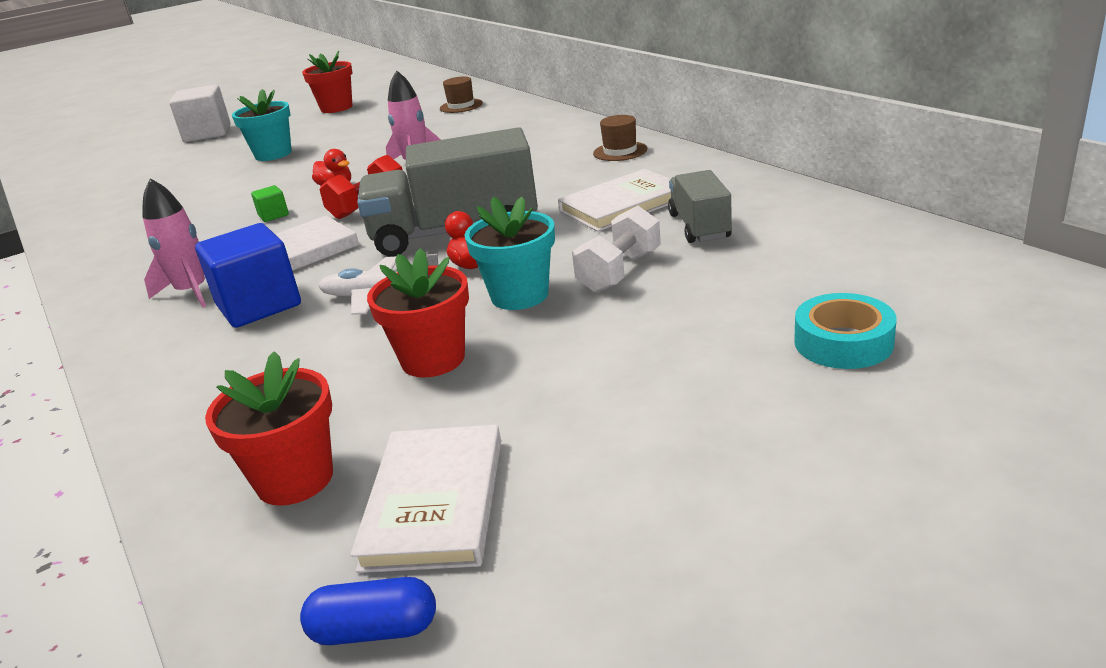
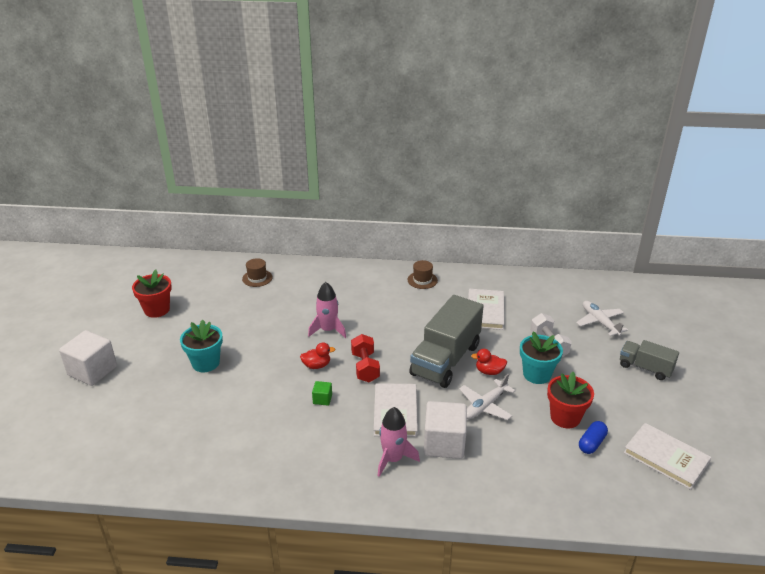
camera: 55 degrees left, 5 degrees up
blue cube [195,223,301,328] -> white cube [424,401,467,459]
red flower pot [205,351,333,506] -> none
blue capsule [300,577,436,645] -> blue capsule moved to [579,421,608,454]
grey truck [668,170,732,243] -> grey truck moved to [620,340,679,380]
turquoise tape [794,293,897,369] -> none
none -> white plane [576,301,628,336]

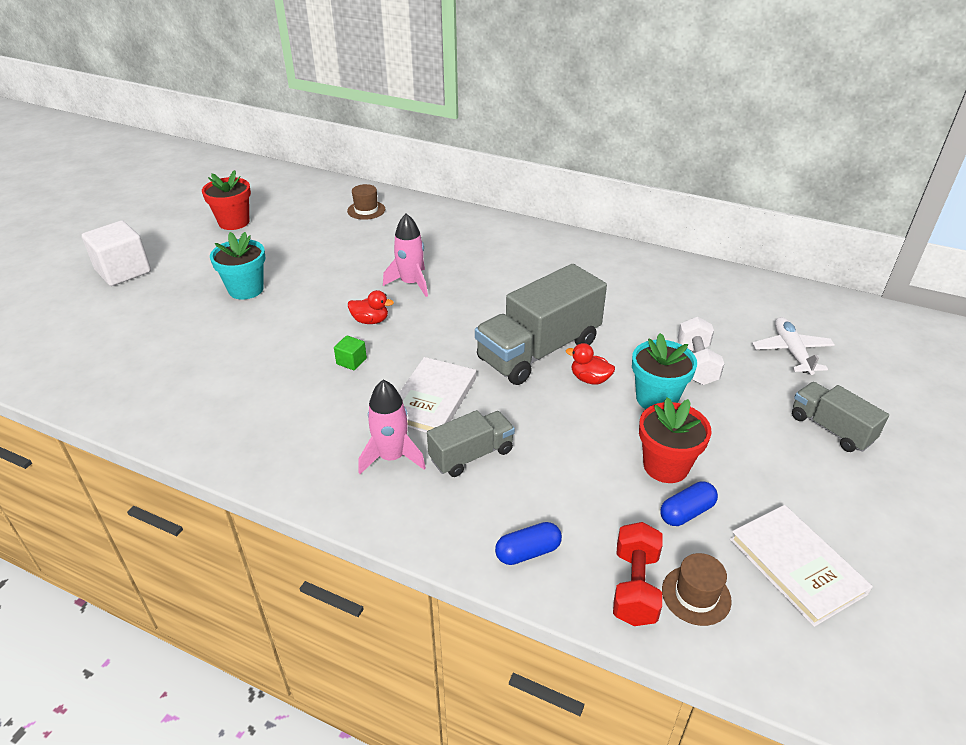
camera: 20 degrees right, 5 degrees up
red dumbbell [351,334,380,382] -> red dumbbell moved to [613,522,663,626]
brown hat [408,260,438,289] -> brown hat moved to [662,553,732,626]
white cube [424,401,467,459] -> grey truck [427,410,515,477]
white plane [459,374,516,420] -> none
white book [468,289,504,330] -> none
none -> blue capsule [495,522,562,565]

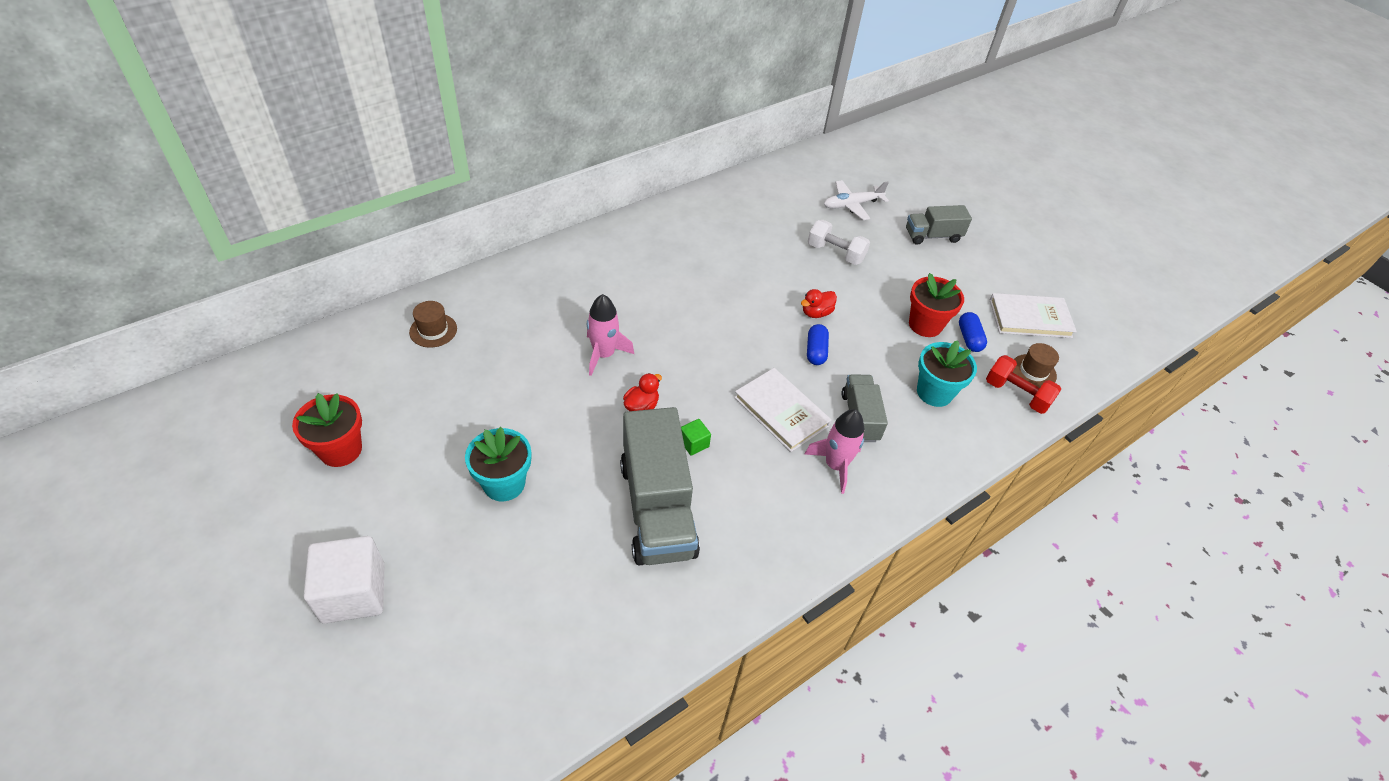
camera: 65 degrees left, 10 degrees up
grey truck [475,264,607,385] -> grey truck moved to [620,407,700,566]
blue capsule [495,522,562,565] -> blue capsule moved to [807,324,829,365]
turquoise flower pot [632,333,697,409] -> turquoise flower pot moved to [917,340,977,407]
white plane [752,317,835,375] -> white plane turned 45 degrees counterclockwise [824,180,889,220]

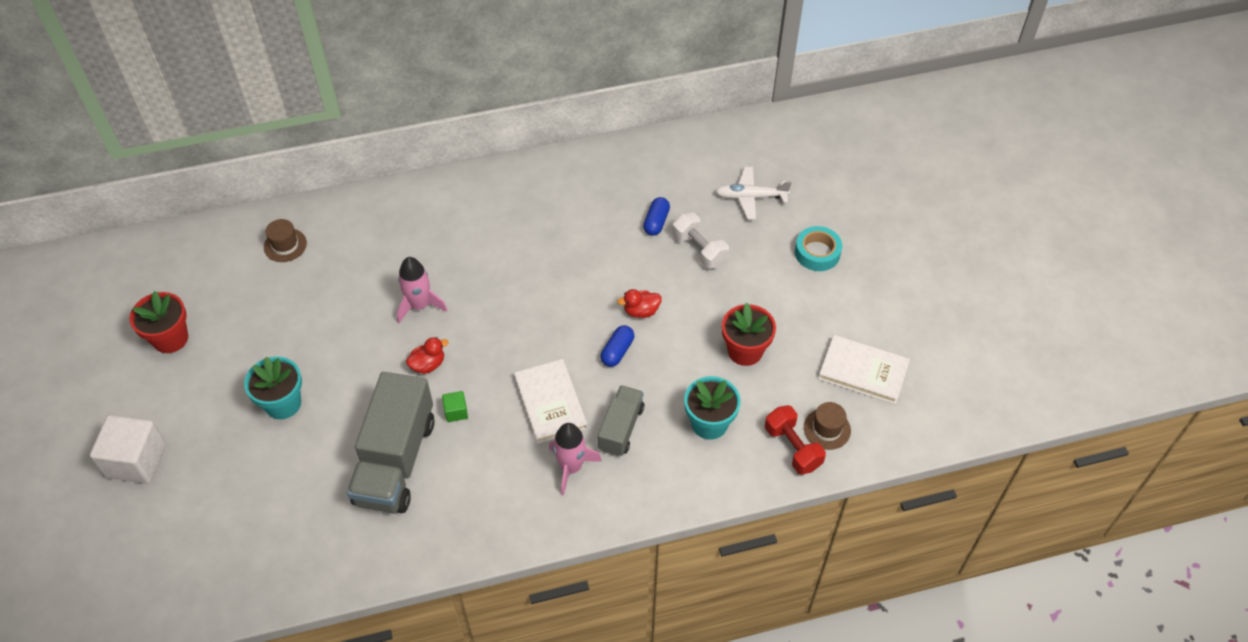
camera: 25 degrees right, 5 degrees up
grey truck [906,205,972,245] -> turquoise tape [795,226,842,271]
blue capsule [959,312,987,352] -> blue capsule moved to [643,197,670,236]

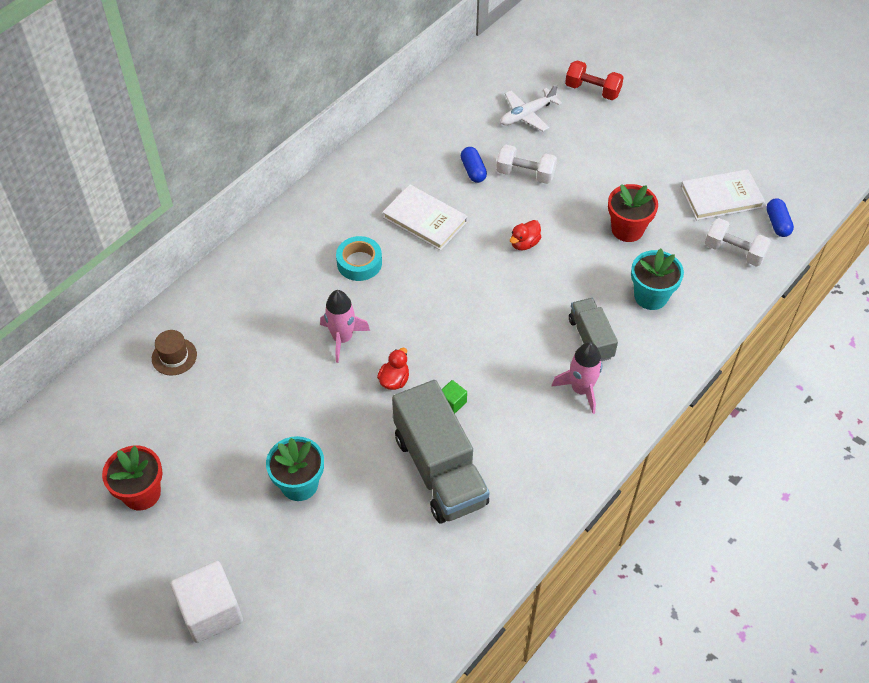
camera: 35 degrees left, 0 degrees up
white book [514,359,588,444] -> white book moved to [382,185,468,251]
blue capsule [601,325,634,367] -> blue capsule moved to [766,198,794,237]
red dumbbell [765,405,826,475] -> red dumbbell moved to [565,60,624,100]
turquoise tape [795,226,842,271] -> turquoise tape moved to [336,236,382,281]
brown hat [804,402,851,450] -> white dumbbell [705,218,771,267]

